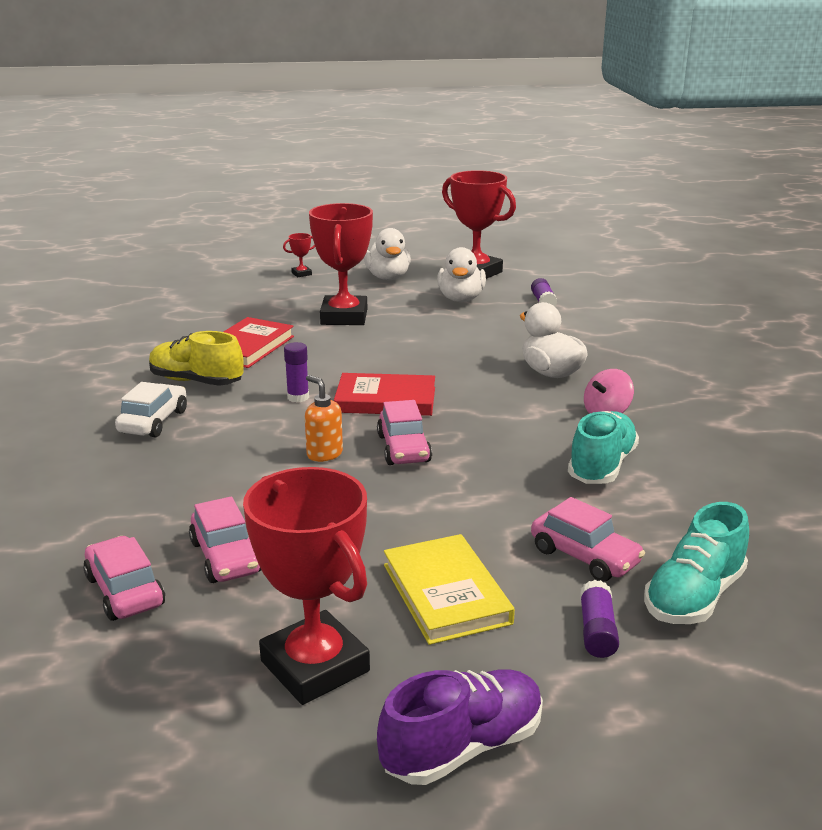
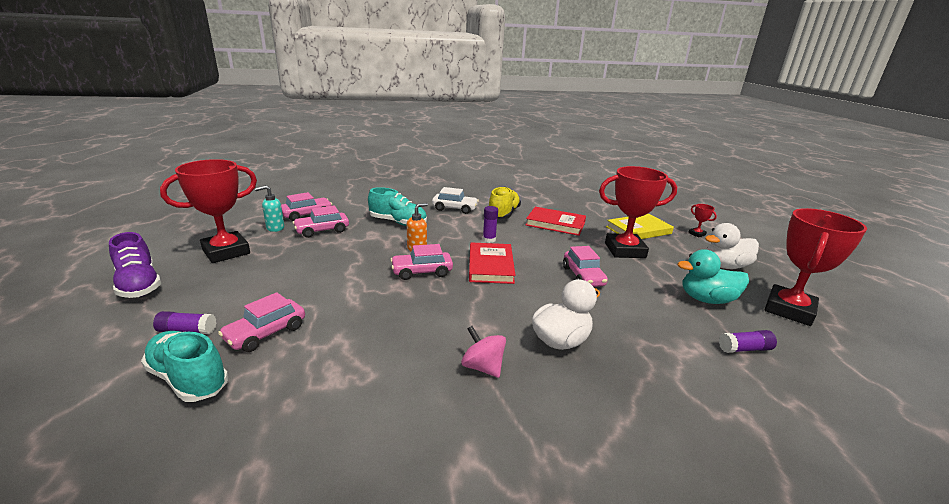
camera: 85 degrees right, 0 degrees up
yellow book [384,534,515,645] -> yellow book moved to [606,214,674,239]
white duck [437,247,486,302] -> turquoise duck [677,250,749,304]
turquoise shoe [568,411,639,484] -> turquoise shoe moved to [368,187,427,226]
none -> turquoise soap dispenser [255,185,284,232]
none -> pink car [563,246,608,287]

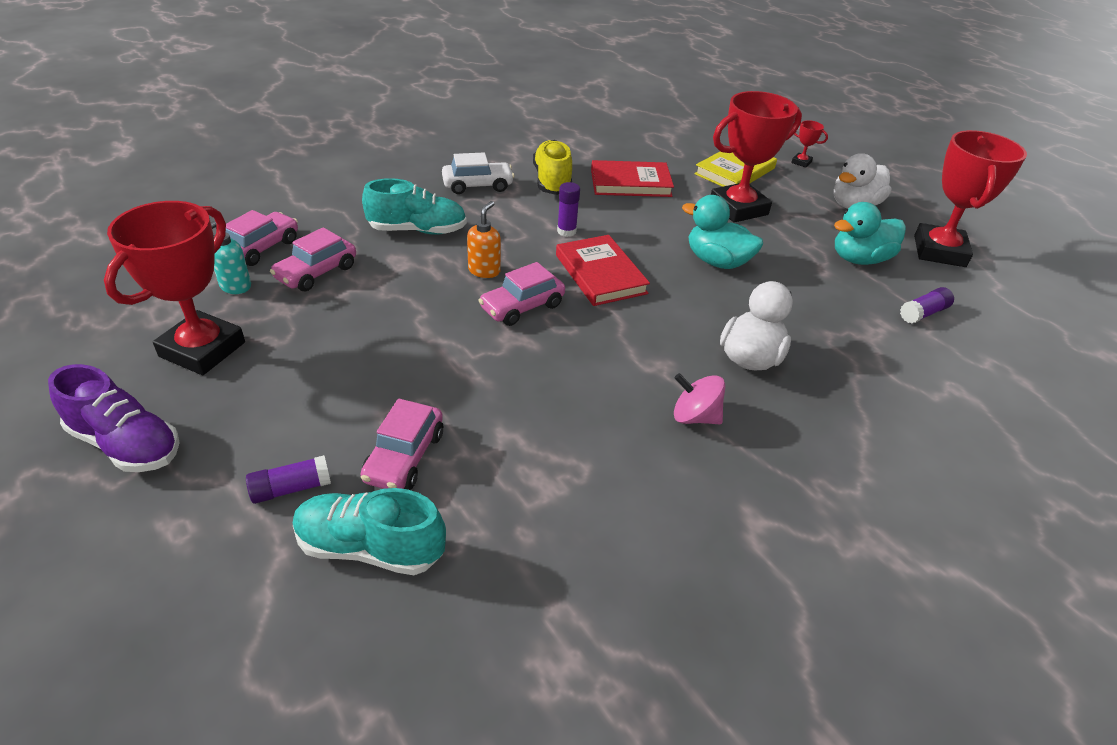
camera: 25 degrees left, 15 degrees up
pink car [563,246,608,287] -> turquoise duck [682,195,763,269]

